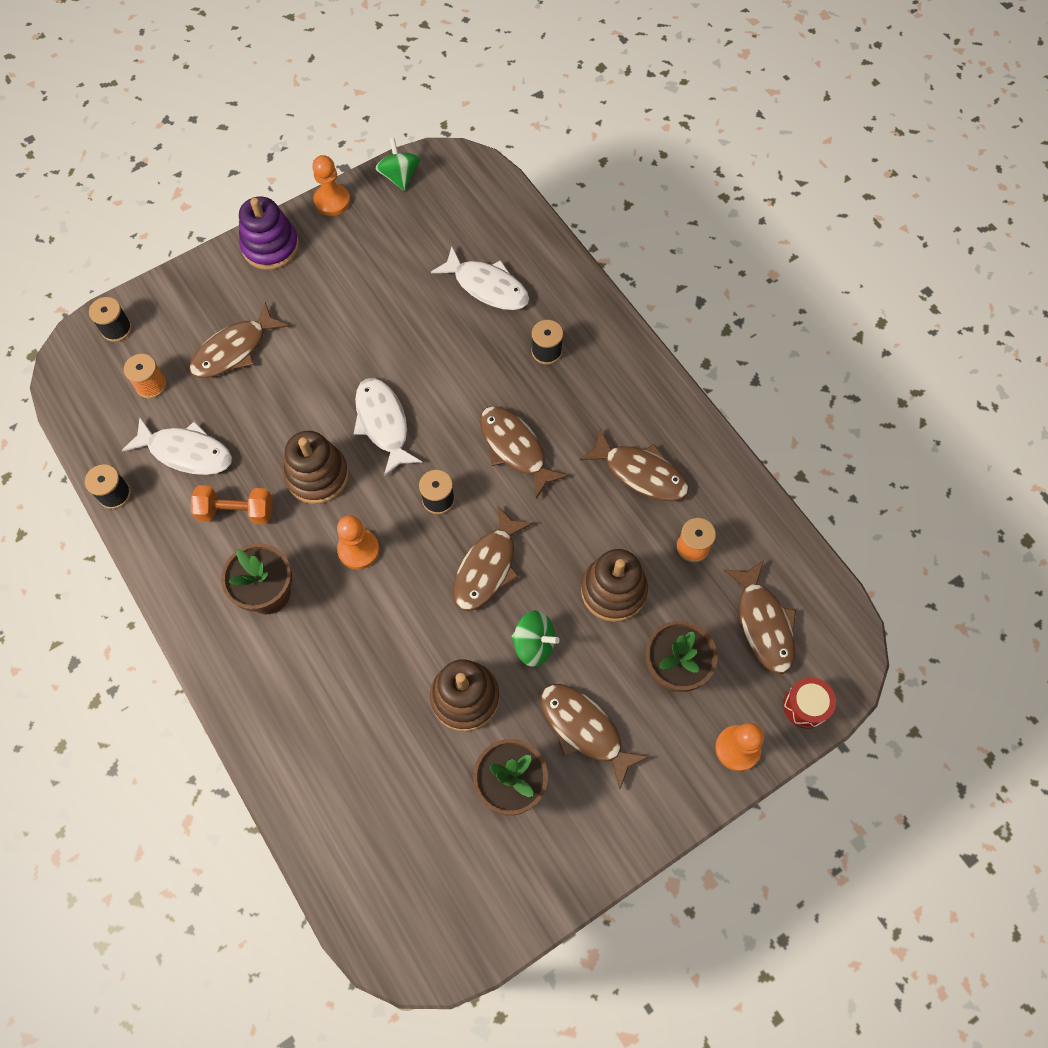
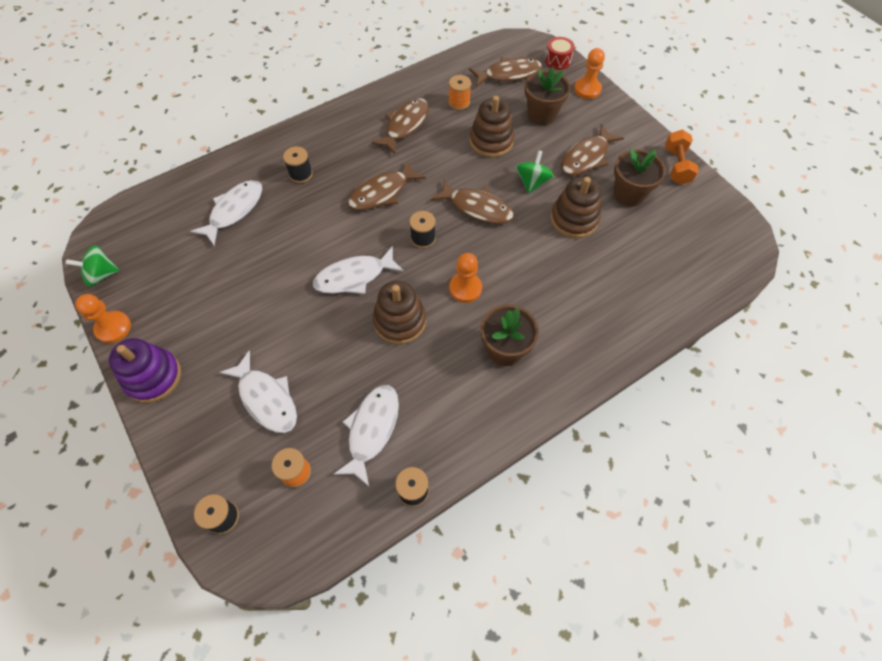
camera: 90 degrees left, 5 degrees down
brown fish [189,302,289,378] -> white fish [219,351,297,433]
orange dumbbell [191,485,273,524] -> orange dumbbell moved to [665,130,699,185]

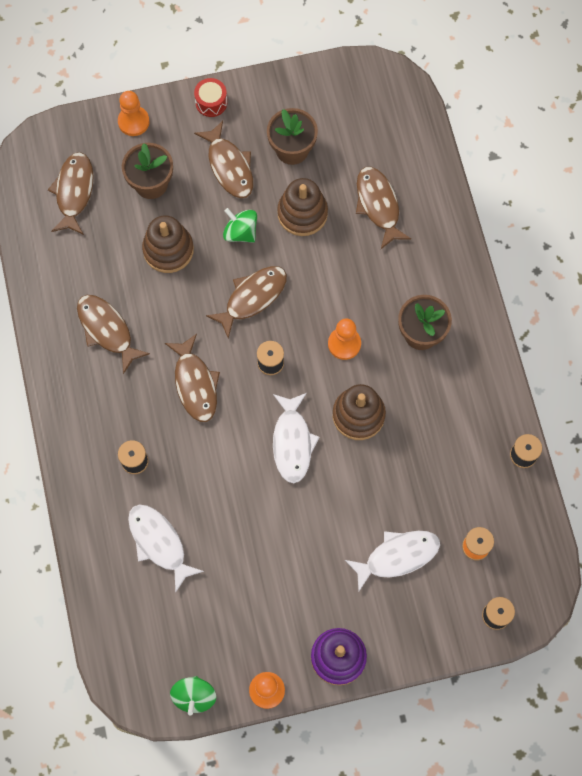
camera: 70 degrees left, 10 degrees up
white fish [333,385,399,486] -> none
orange spool [448,75,471,110] -> none
red drum [545,37,575,70] -> red drum moved to [194,78,227,117]
orange dumbbell [665,130,699,185] -> none
none -> brown fish [356,167,411,249]

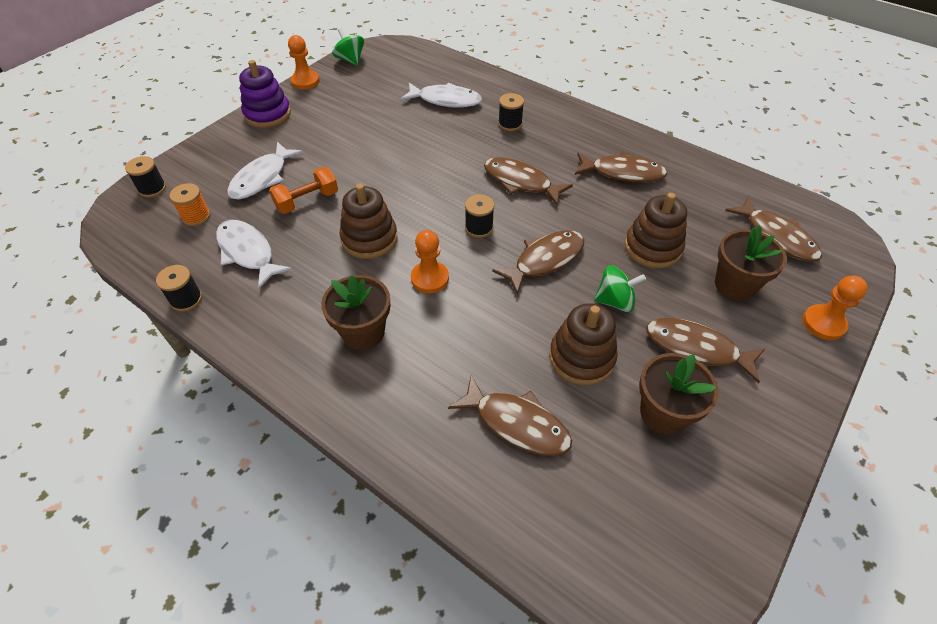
camera: 140 degrees right, 20 degrees down
red drum [194,78,227,117] -> none
brown fish [206,266,287,338] -> brown fish turned 135 degrees counterclockwise [492,230,584,294]
white fish [273,393,319,483] -> white fish moved to [216,220,292,289]
none -> orange dumbbell [269,167,338,214]

